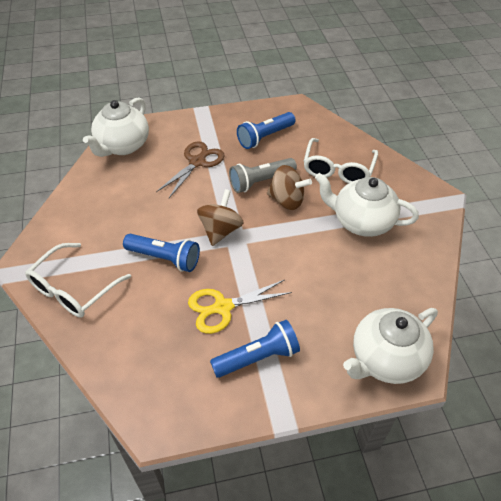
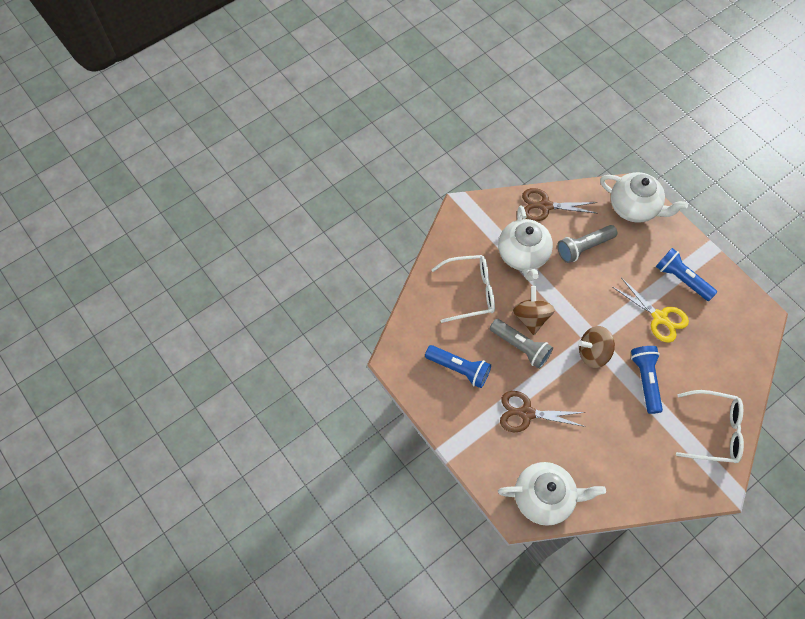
camera: 115 degrees left, 15 degrees up
none -> brown scissors [522,188,598,222]
none -> grey flashlight [557,225,617,263]

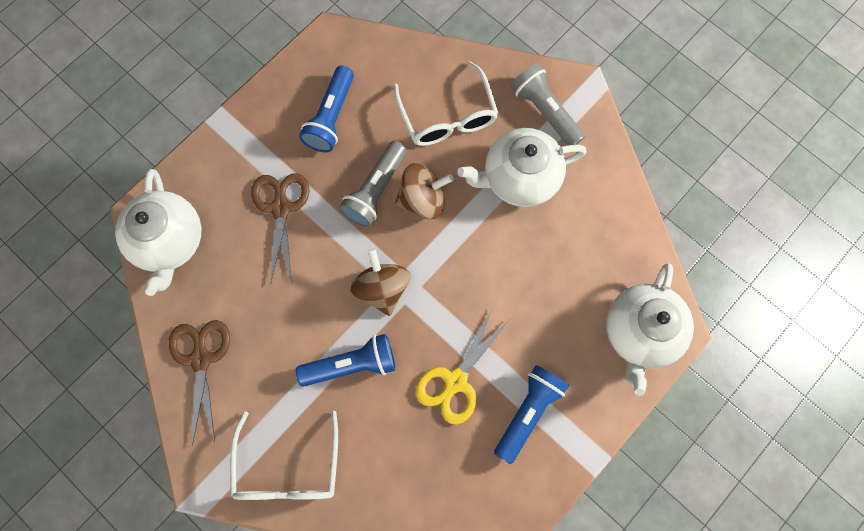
camera: 80 degrees right, 10 degrees up
brown scissors [522,188,598,222] -> brown scissors moved to [169,320,230,446]
grey flashlight [557,225,617,263] -> grey flashlight moved to [511,64,585,146]

